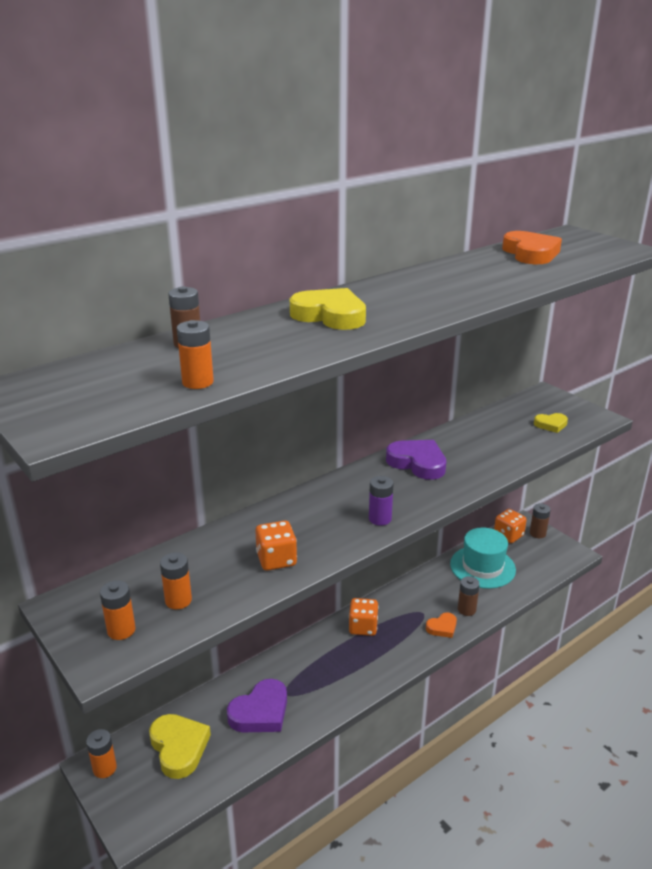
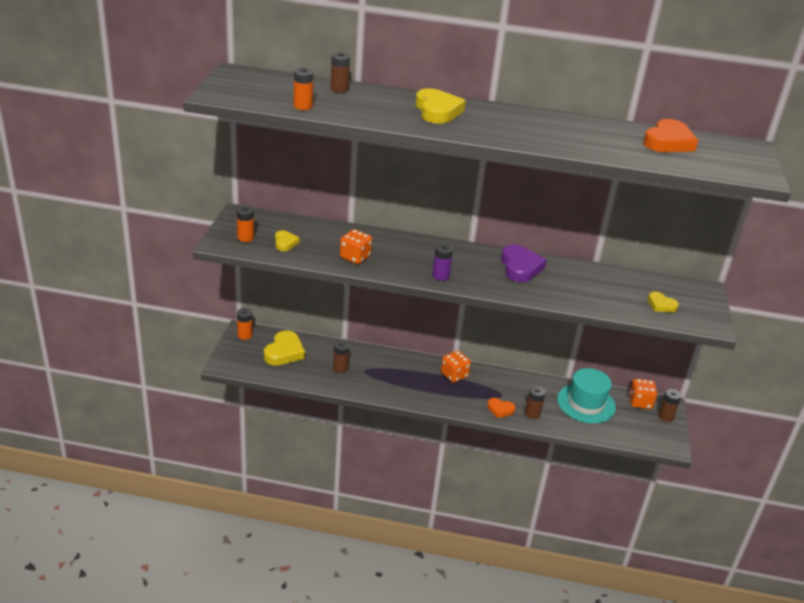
camera: 45 degrees right, 5 degrees up
orange battery [160,552,192,609] -> yellow heart [275,230,300,251]
purple heart [227,679,287,732] -> brown battery [333,340,350,373]

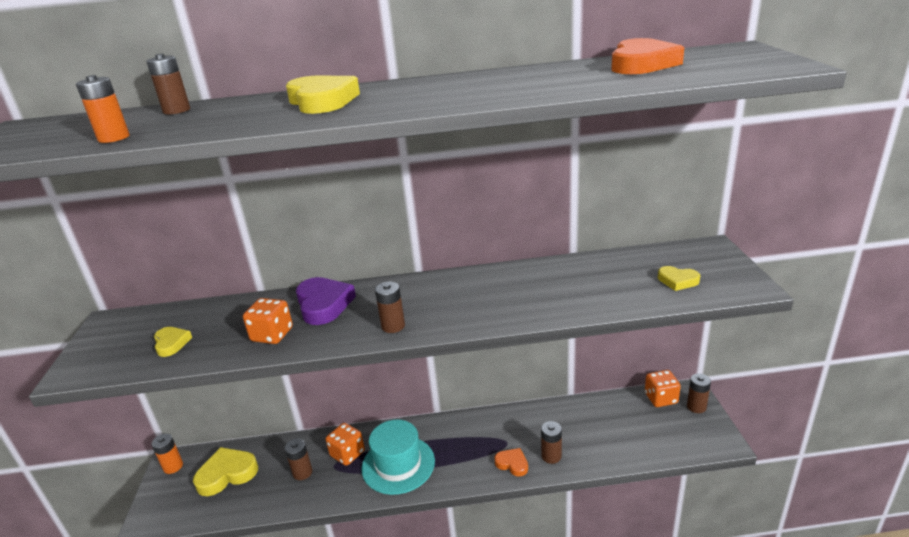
camera: 10 degrees left, 5 degrees down
orange battery [236,206,254,242] -> none
yellow heart [264,330,305,366] -> yellow heart turned 120 degrees counterclockwise [193,447,258,496]
purple battery [432,243,453,281] -> brown battery [375,282,405,333]
orange dice [441,351,471,383] -> orange dice moved to [326,423,365,466]
orange heart [487,398,516,418] -> orange heart turned 150 degrees counterclockwise [494,448,528,477]
purple heart [501,244,547,282] -> purple heart moved to [296,277,356,325]
turquoise hat [557,368,616,423] -> turquoise hat moved to [361,420,435,495]

